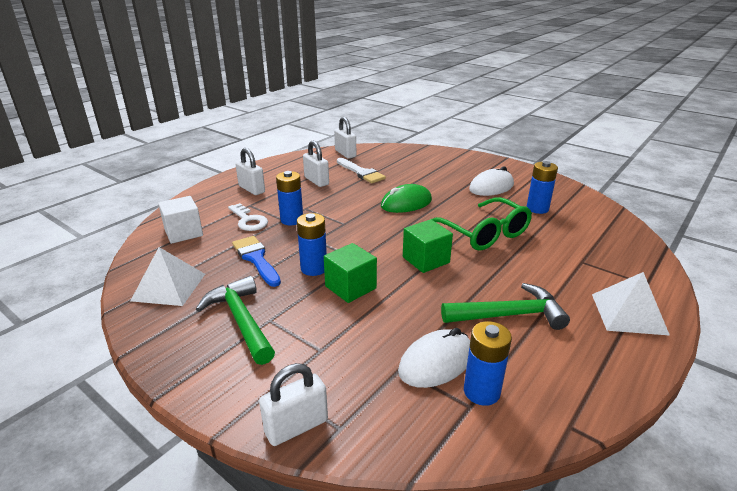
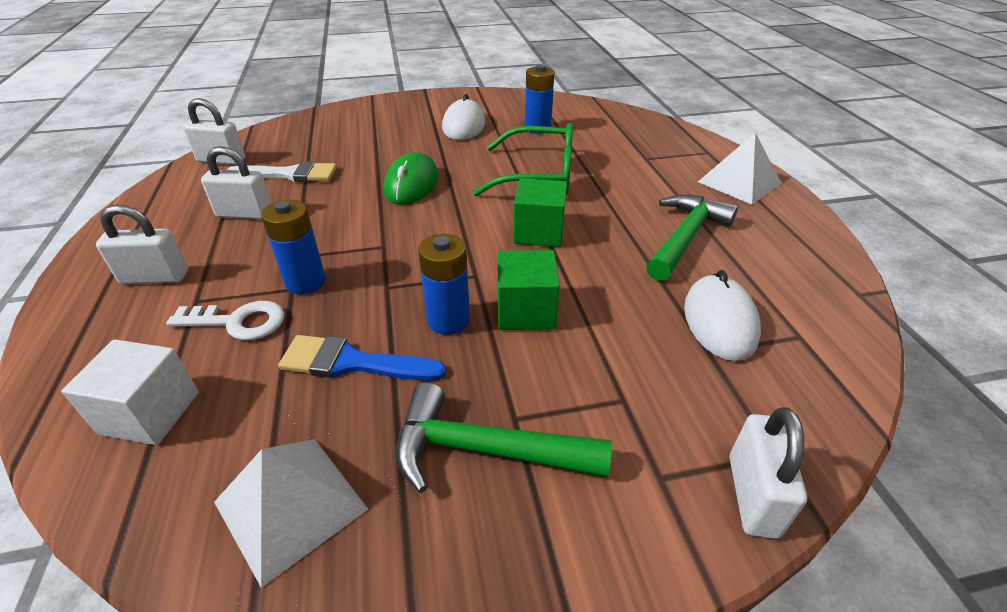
camera: 50 degrees left, 10 degrees up
blue battery [464,321,512,406] -> none

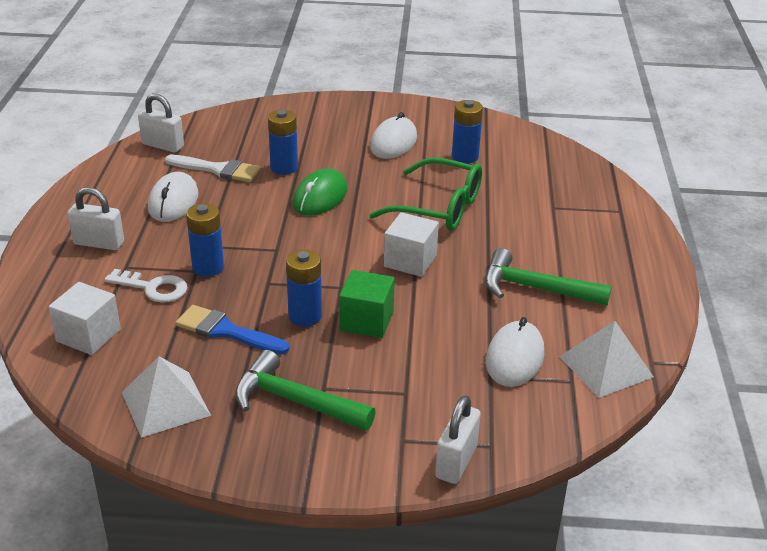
camera: 15 degrees right, 5 degrees down
white padlock [201,146,272,219] -> white mouse [148,172,199,222]
green cube [513,178,567,247] -> white cube [384,212,439,277]
green hammer [646,194,738,281] -> green hammer turned 120 degrees counterclockwise [485,248,612,306]
white pyramid [698,132,781,205] -> white pyramid moved to [559,321,654,398]
none -> blue battery [268,110,298,175]

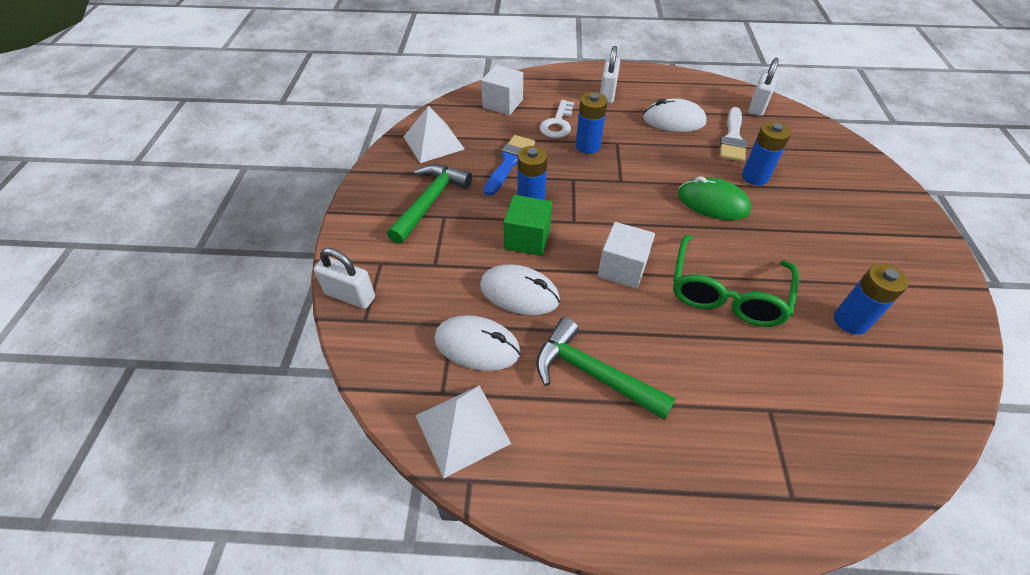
camera: 90 degrees right, 15 degrees up
white mouse [370,112,417,159] -> white mouse moved to [480,264,560,315]
green hammer [485,248,612,306] -> green hammer turned 75 degrees counterclockwise [536,317,676,420]

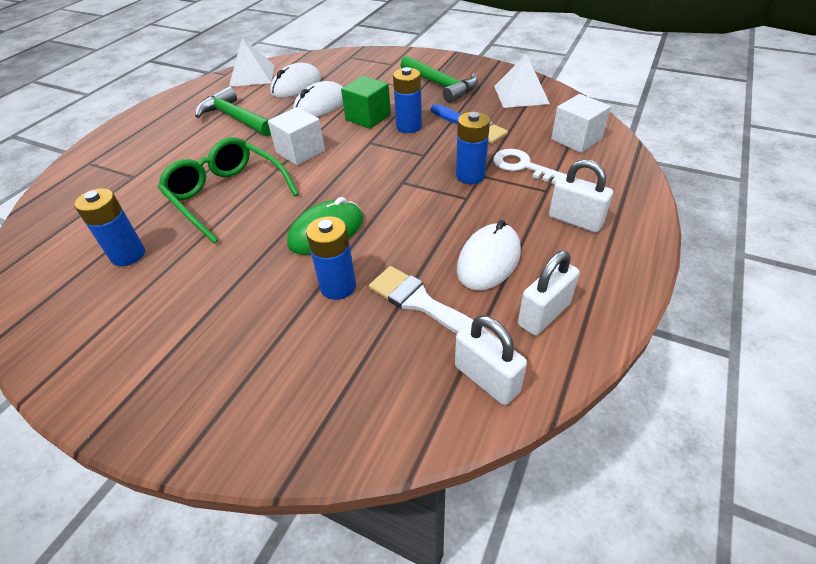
camera: 115 degrees right, 5 degrees down
white padlock [314,248,375,309] -> white padlock moved to [518,251,579,336]
green hammer [536,317,676,420] -> green hammer turned 105 degrees counterclockwise [195,86,271,136]

